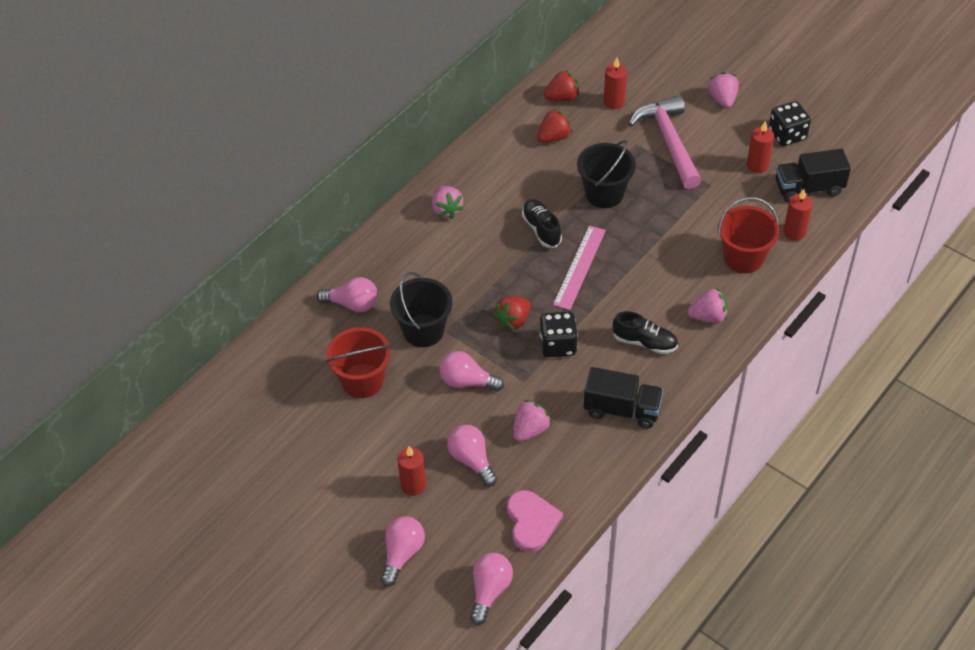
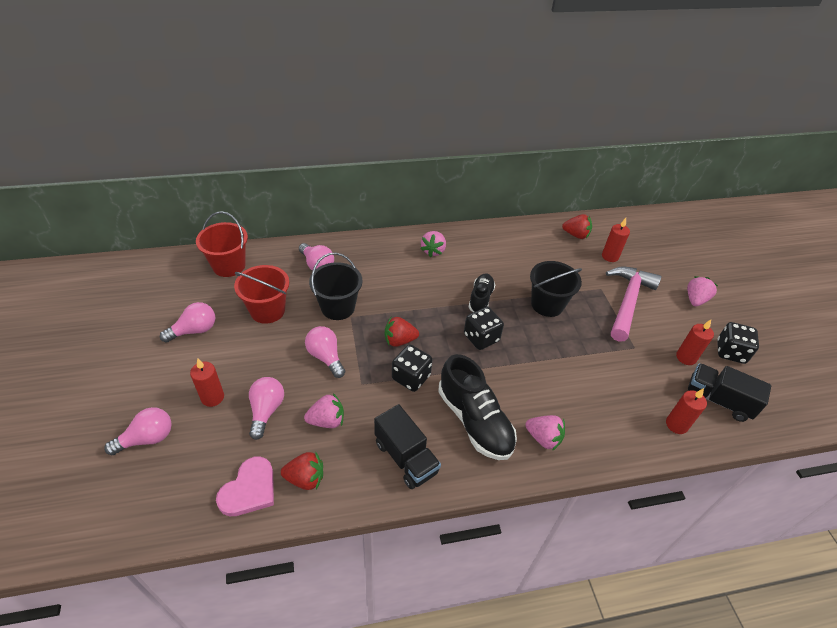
camera: 35 degrees right, 5 degrees down
pink light bulb [470,553,513,625] -> pink light bulb moved to [160,302,215,343]
red strawberry [537,109,573,142] -> red strawberry moved to [281,452,323,490]
pink ruler [553,225,606,310] -> black dice [464,307,504,350]
black shoe [612,311,678,354] -> black shoe [438,354,517,460], size x1.70
red bucket [718,197,779,273] -> red bucket moved to [196,211,248,277]

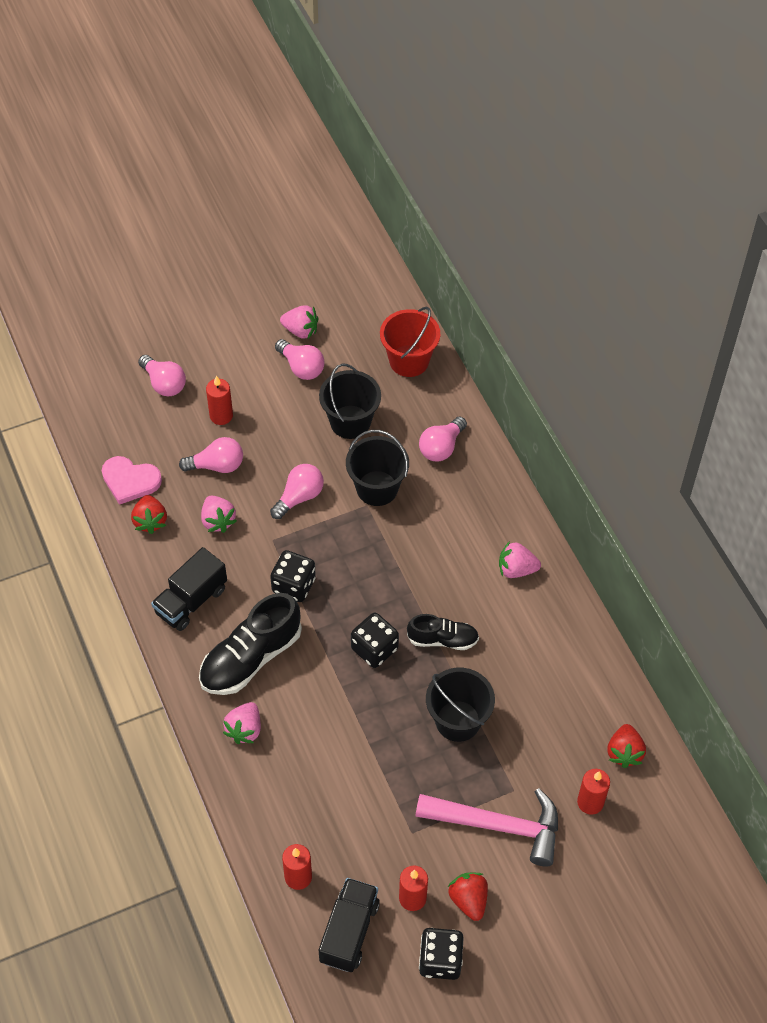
camera: 80 degrees right, 10 degrees up
red bucket [234,265,289,324] -> black bucket [319,364,381,439]
red strawberry [385,317,419,347] -> red strawberry moved to [448,872,488,921]
pink strawberry [687,276,718,306] -> pink strawberry moved to [280,305,318,339]

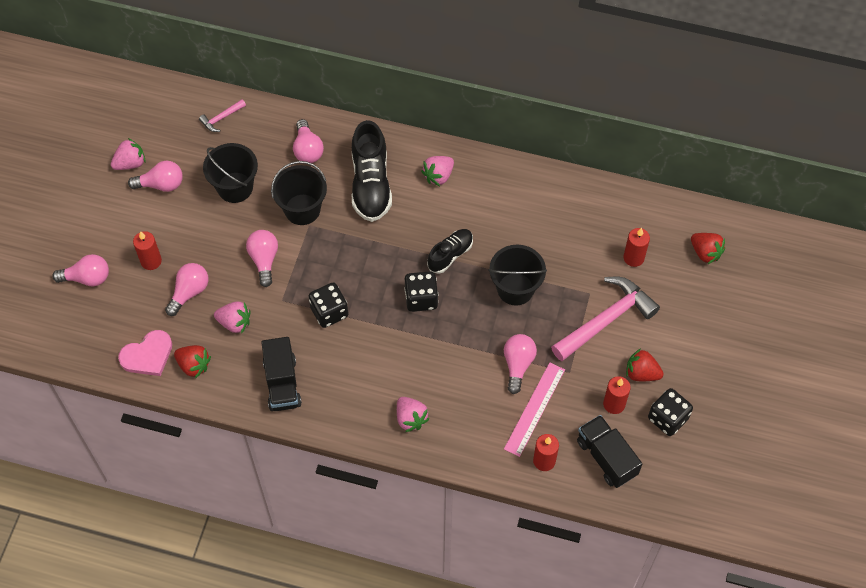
camera: 50 degrees left, 5 degrees up
black shoe [199,593,302,695] -> black shoe moved to [352,120,392,222]
red bucket [380,307,440,377] -> pink hammer [199,99,246,132]
red strawberry [607,724,646,768] -> red strawberry moved to [691,233,725,264]
none -> pink light bulb [504,334,537,394]
none -> pink ruler [504,362,565,457]

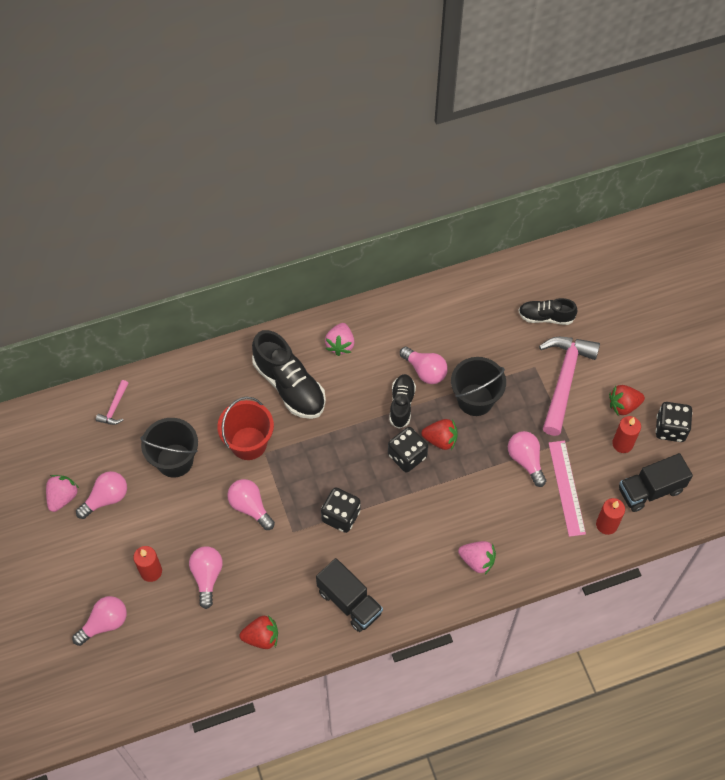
camera: 35 degrees left, 0 degrees up
pink heart [118,330,172,376] -> none
pink strawberry [214,301,251,334] -> none
black bucket [271,161,327,225] -> red bucket [217,396,274,460]
pink light bulb [293,119,324,163] -> pink light bulb moved to [400,347,448,384]
black truck [577,415,642,488] -> black truck turned 45 degrees counterclockwise [619,453,693,512]
red candle [624,228,650,267] -> black shoe [518,298,578,325]
red strawberry [691,233,725,264] -> red strawberry moved to [421,419,458,450]

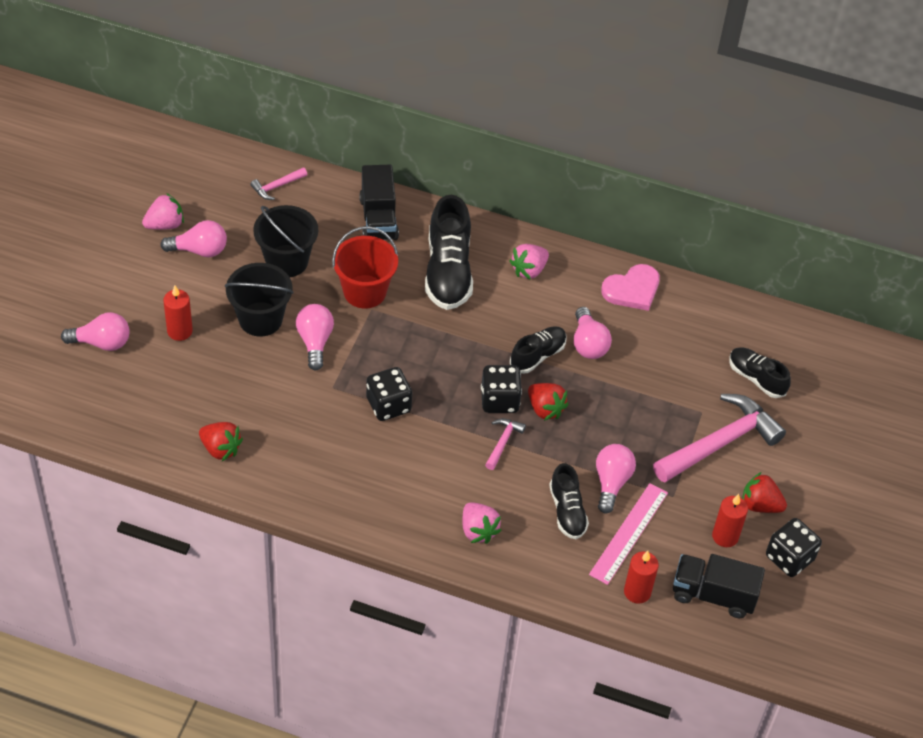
camera: 35 degrees right, 10 degrees down
pink light bulb [189,546,223,609] -> none
black truck [316,558,383,632] -> black truck moved to [359,165,399,240]
black bucket [451,357,506,416] -> black bucket moved to [225,263,294,337]
none -> pink hammer [485,418,526,470]
none -> black shoe [549,463,589,539]
none -> pink heart [601,264,660,311]

